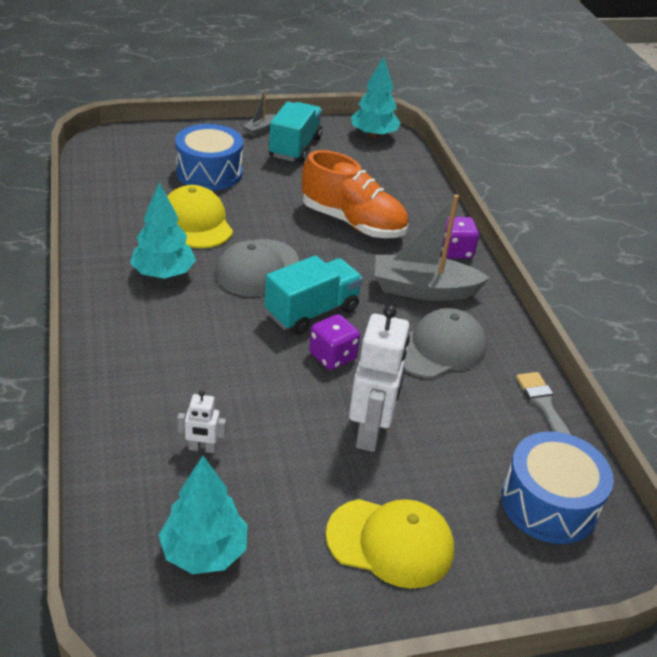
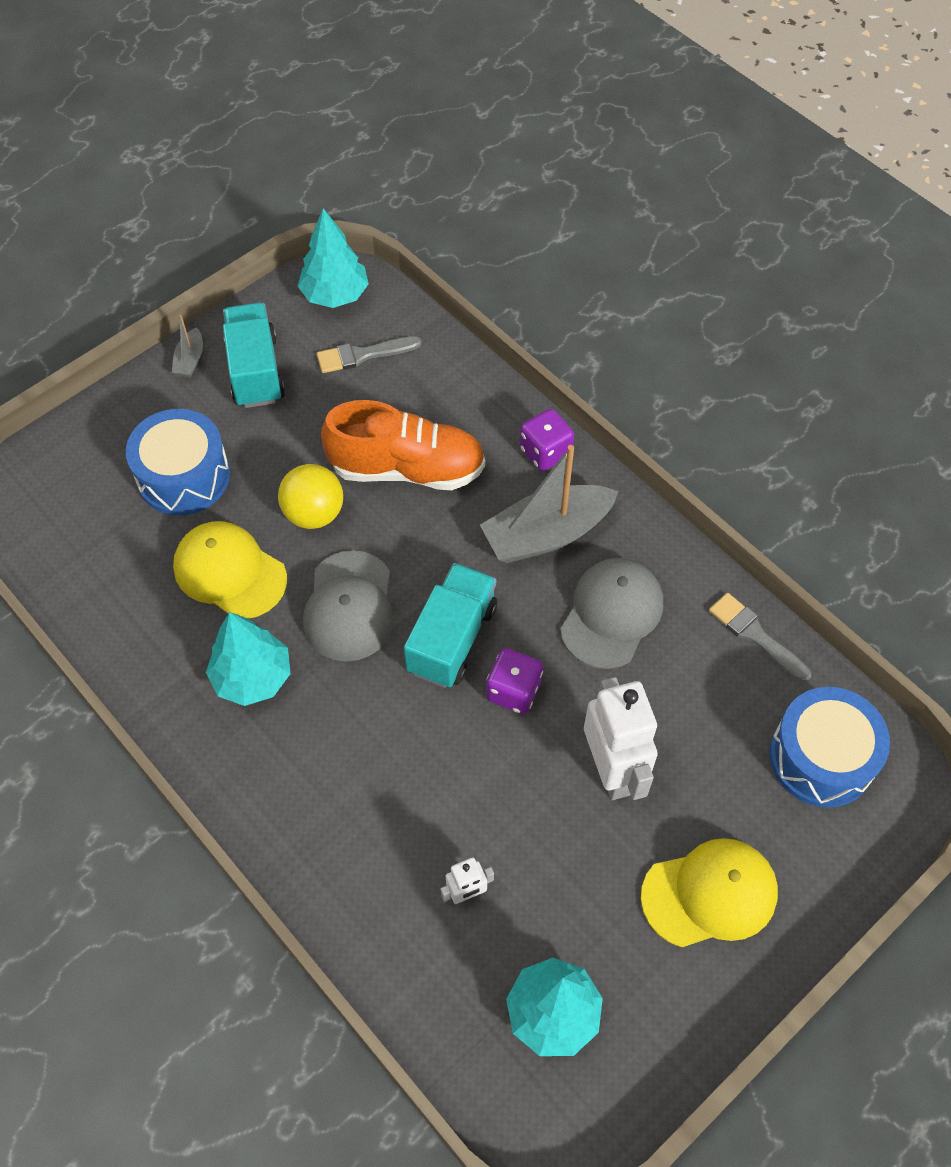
camera: 25 degrees left, 20 degrees up
none -> yellow ball [278,464,343,529]
none -> grey brush [317,336,422,373]

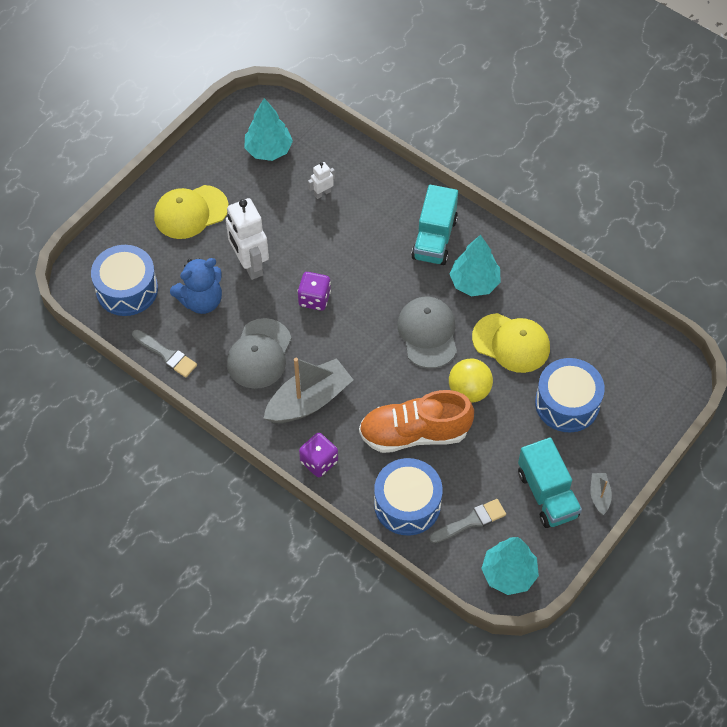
camera: 170 degrees right, 0 degrees up
turquoise truck [404,563,497,688] -> turquoise truck moved to [411,185,458,265]
none -> blue teddy bear [170,258,222,314]
none -> blue drum [374,458,443,536]

